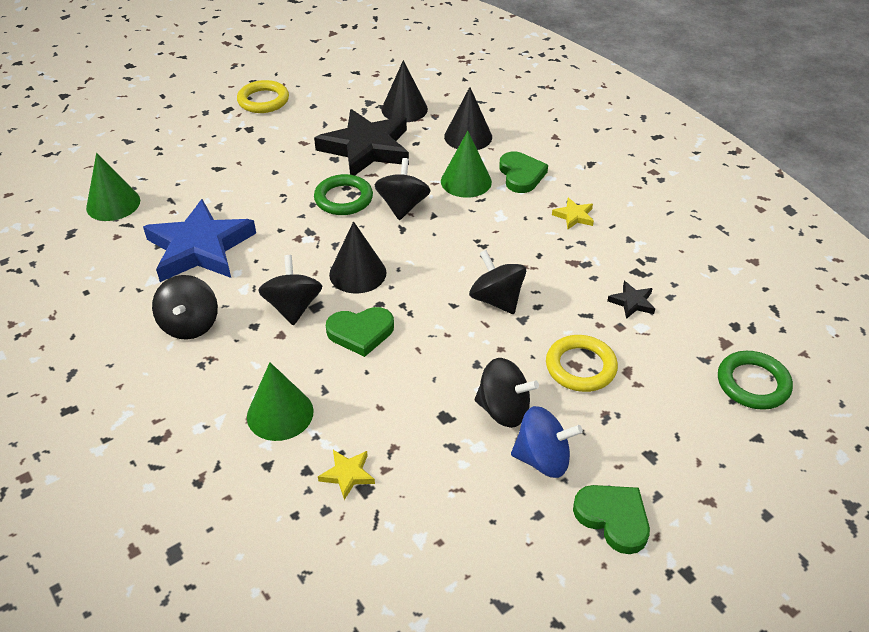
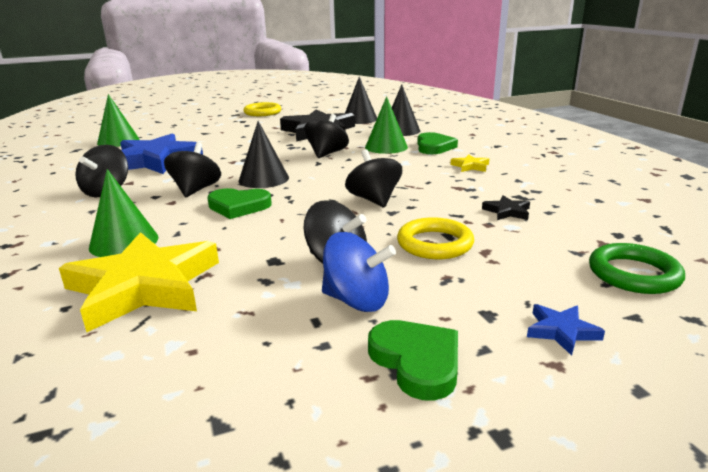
camera: 15 degrees right, 20 degrees down
green ring [314,174,373,215] -> none
yellow star [318,450,375,500] -> yellow star [59,232,219,332], size x2.47
none -> blue star [527,304,605,356]

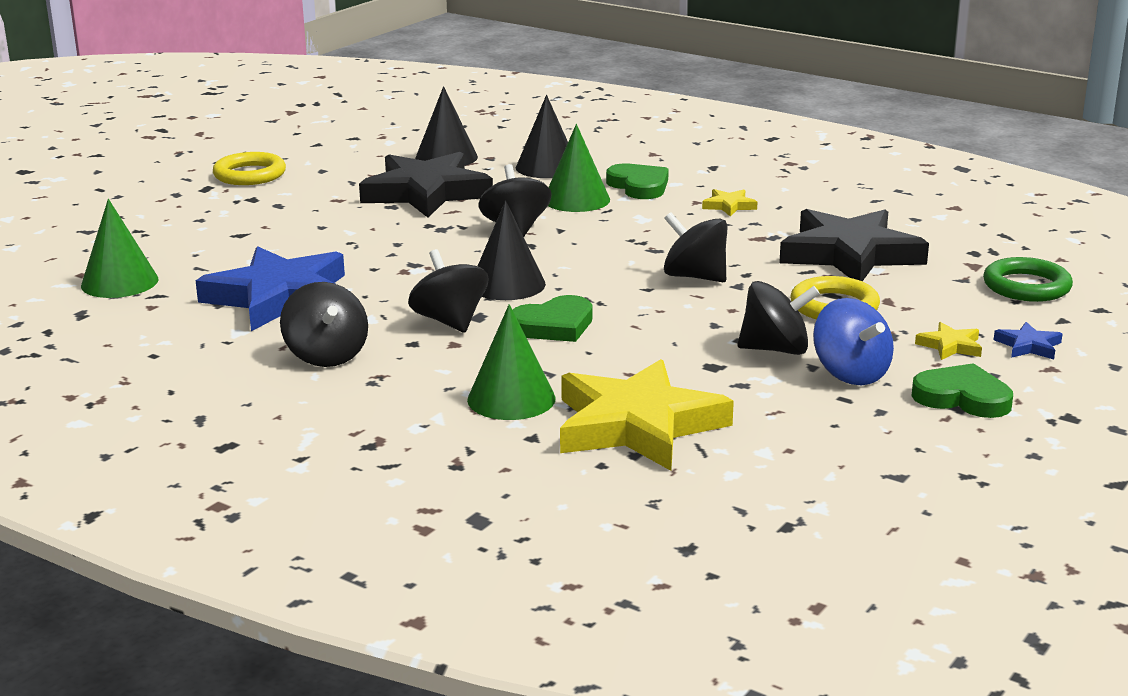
camera: 35 degrees left, 0 degrees up
blue spinning top [322,232,396,312] -> blue spinning top turned 75 degrees clockwise [813,298,894,385]
black star [482,195,530,220] -> black star [779,209,929,281], size x2.47
none -> yellow star [915,322,982,360]

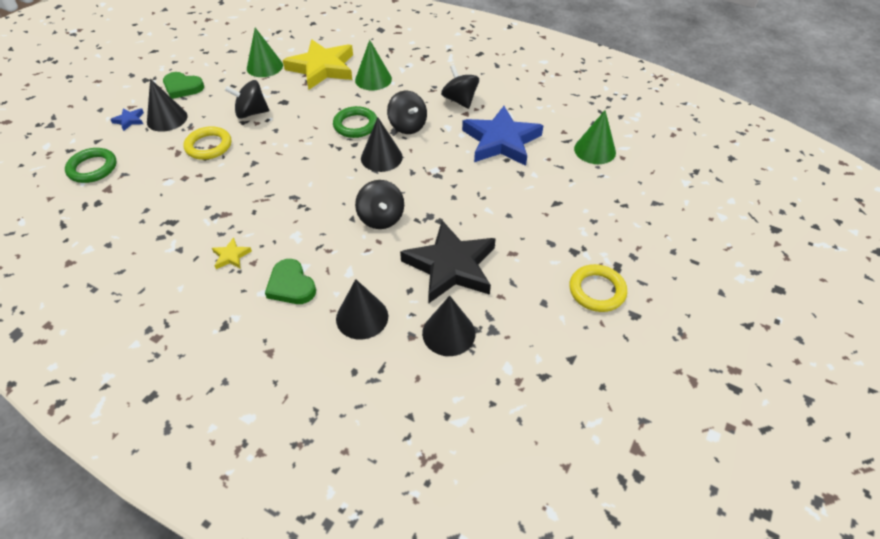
camera: 175 degrees right, 25 degrees up
green heart [513,295,592,342] -> green ring [333,106,377,138]
green cone [548,124,610,212] -> green cone moved to [247,28,283,77]
black spinning top [664,212,727,282] -> none
black star [779,209,929,281] -> none
blue spinning top [813,298,894,385] -> none
yellow star [915,322,982,360] -> black cone [147,79,188,132]

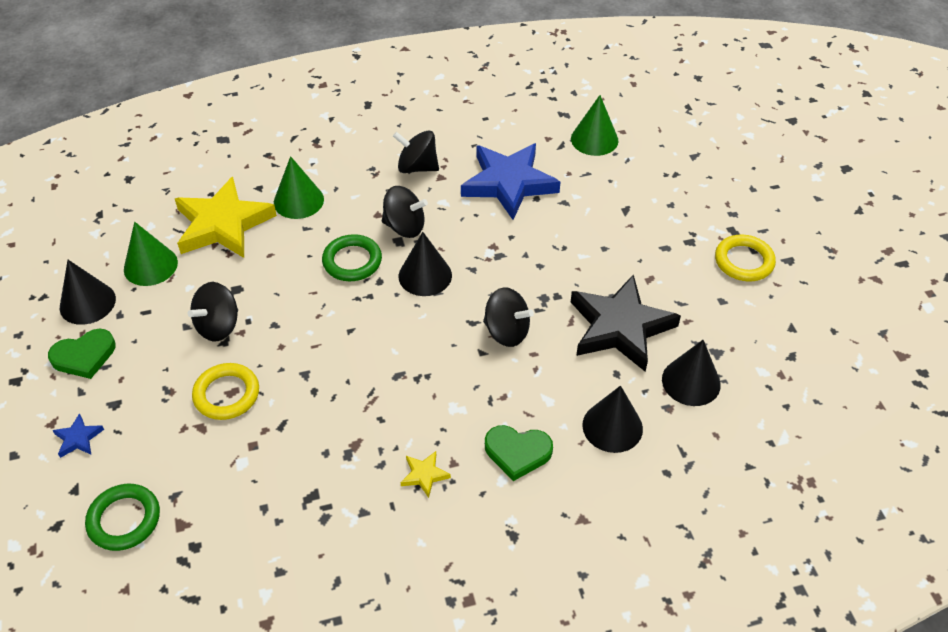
camera: 45 degrees left, 0 degrees up
black cone [147,79,188,132] -> black cone moved to [60,260,116,325]

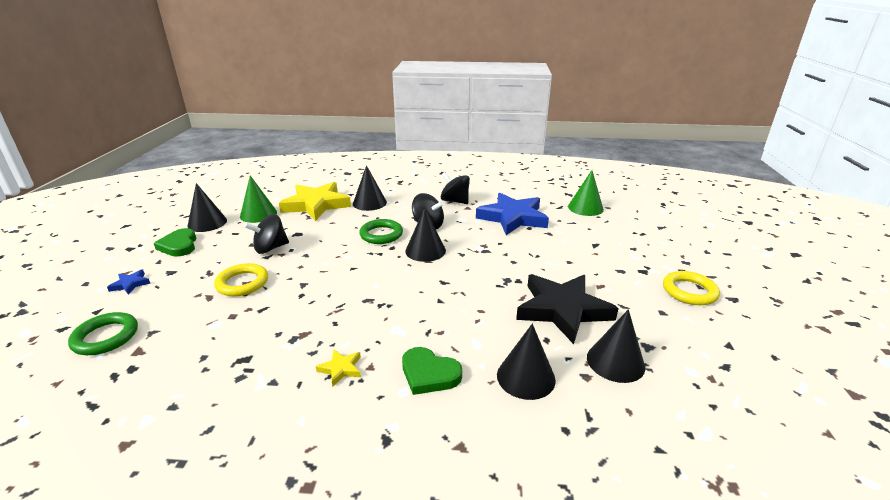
camera: 20 degrees right, 20 degrees down
green heart [48,329,116,379] -> green heart turned 75 degrees clockwise [154,228,196,257]
green cone [274,156,324,219] -> black cone [353,165,387,211]
black spinning top [483,287,534,347] -> none

